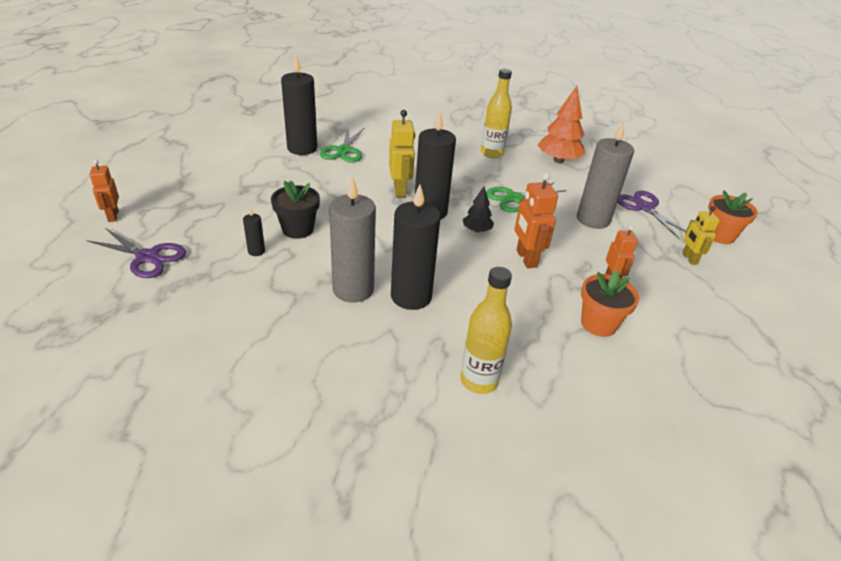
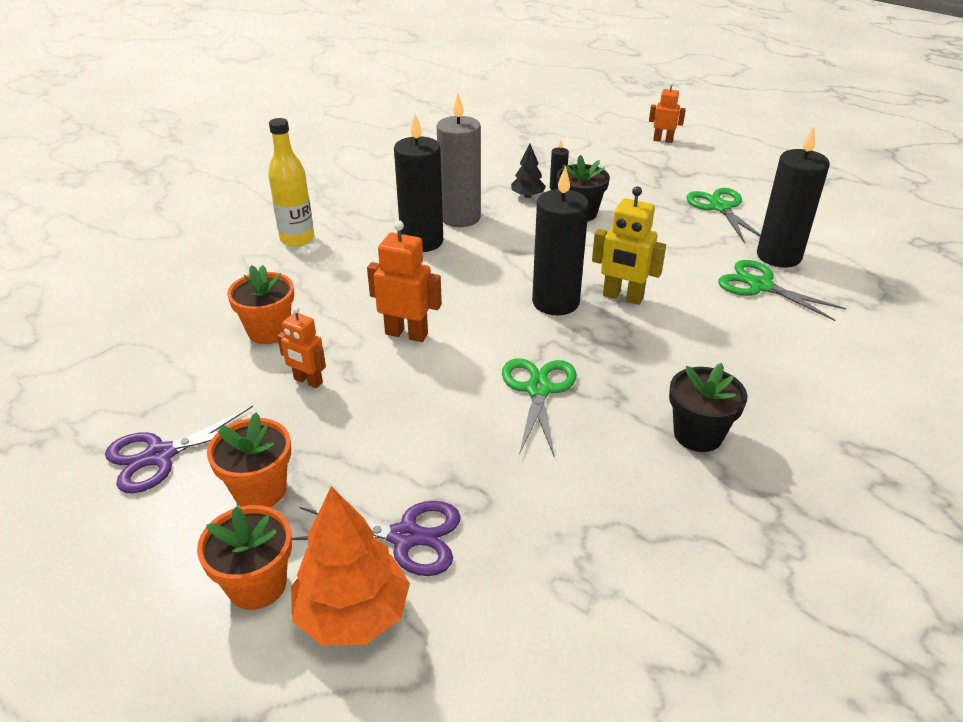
camera: 125 degrees right, 0 degrees up
purple scissors [86,228,186,278] -> purple scissors moved to [105,406,253,493]
black tree [463,187,494,232] -> black tree moved to [511,144,546,198]
yellow bottle [481,69,512,158] -> black flower pot [669,363,747,452]
orange tree [538,86,585,163] -> orange tree moved to [291,486,410,646]
grey candle [577,121,634,229] -> none
yellow robot [682,206,720,265] -> orange flower pot [207,412,291,507]
none -> green scissors [686,188,761,243]

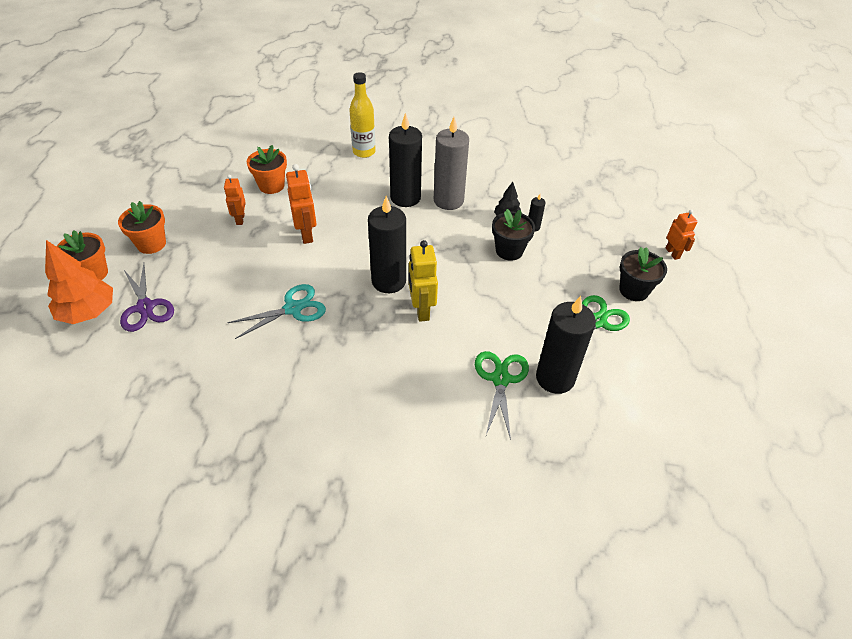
camera: 55 degrees right, 10 degrees up
purple scissors [105,406,253,493] -> none
green scissors [502,358,577,458] -> turquoise scissors [227,284,326,339]
black flower pot [669,363,747,452] -> black flower pot moved to [619,247,667,301]

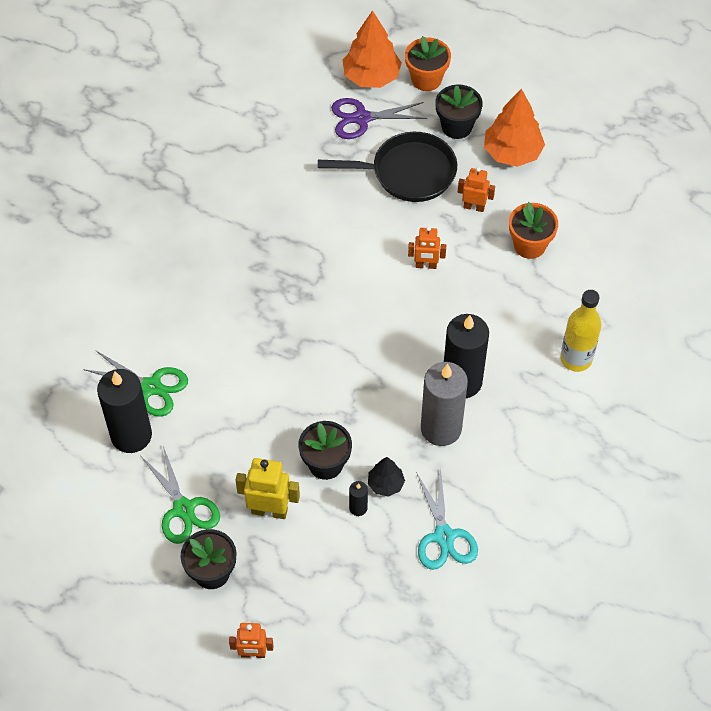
camera: 110 degrees right, 10 degrees up
orange flower pot [118,201,166,254] -> black flower pot [435,85,483,139]
turquoise scissors [227,284,326,339] -> turquoise scissors moved to [416,467,478,570]
orange robot [286,164,317,244] -> orange robot [408,226,446,269], size x0.66
black candle [368,196,406,293] -> none
yellow robot [409,240,438,322] -> yellow robot moved to [235,458,300,519]
none -> black pan [318,132,457,202]
none -> orange tree [484,89,545,167]

